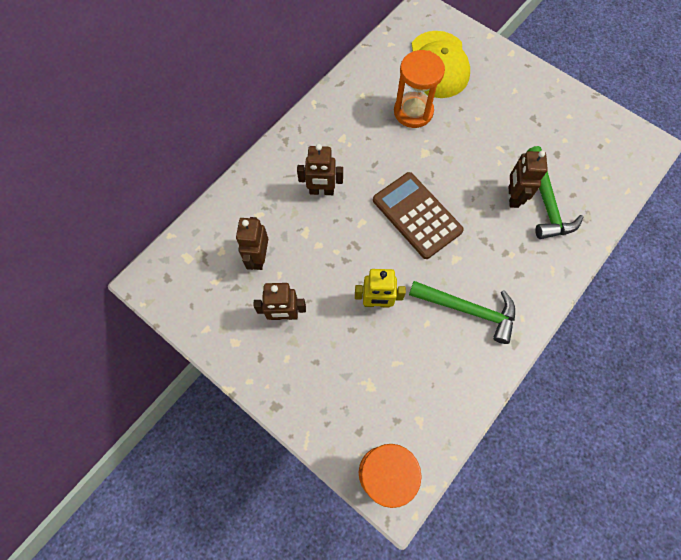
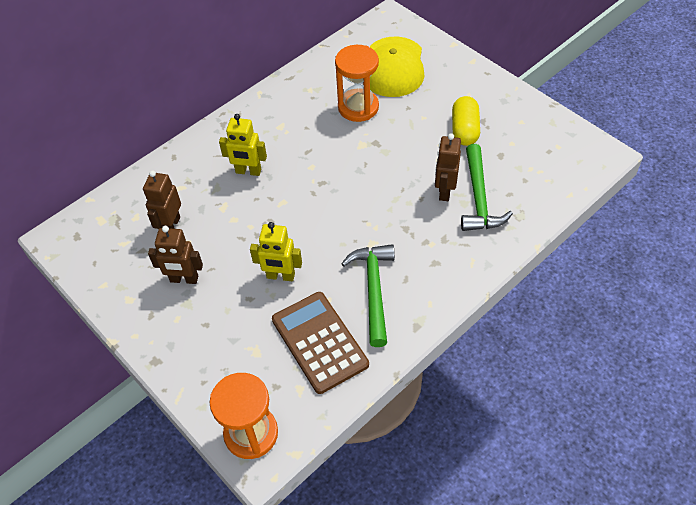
camera: 10 degrees right, 15 degrees down
brown robot [297,144,343,195] -> yellow robot [219,114,267,176]
brown calculator [373,172,464,259] -> brown calculator moved to [272,292,369,394]
green hammer [409,281,515,344] -> green hammer turned 120 degrees counterclockwise [341,244,395,347]
none -> yellow capsule [452,96,480,146]

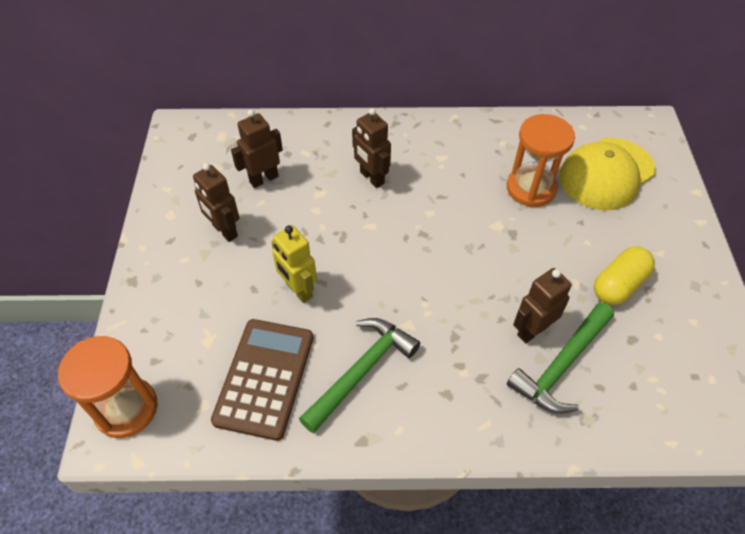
camera: 40 degrees right, 0 degrees up
yellow robot [219,114,267,176] -> brown robot [352,108,391,188]

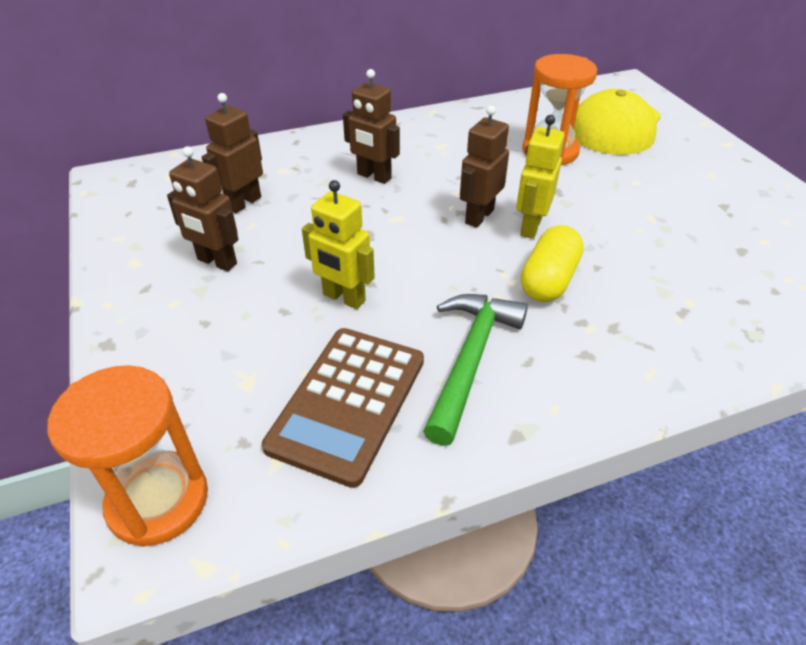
camera: 20 degrees left, 10 degrees down
brown calculator [211,319,313,441] -> brown calculator turned 150 degrees counterclockwise [262,328,424,488]
green hammer [507,302,614,414] -> none
brown robot [513,268,572,343] -> brown robot moved to [460,105,509,228]
yellow capsule [594,246,655,305] -> yellow capsule moved to [521,225,584,302]
none -> yellow robot [516,115,565,239]

